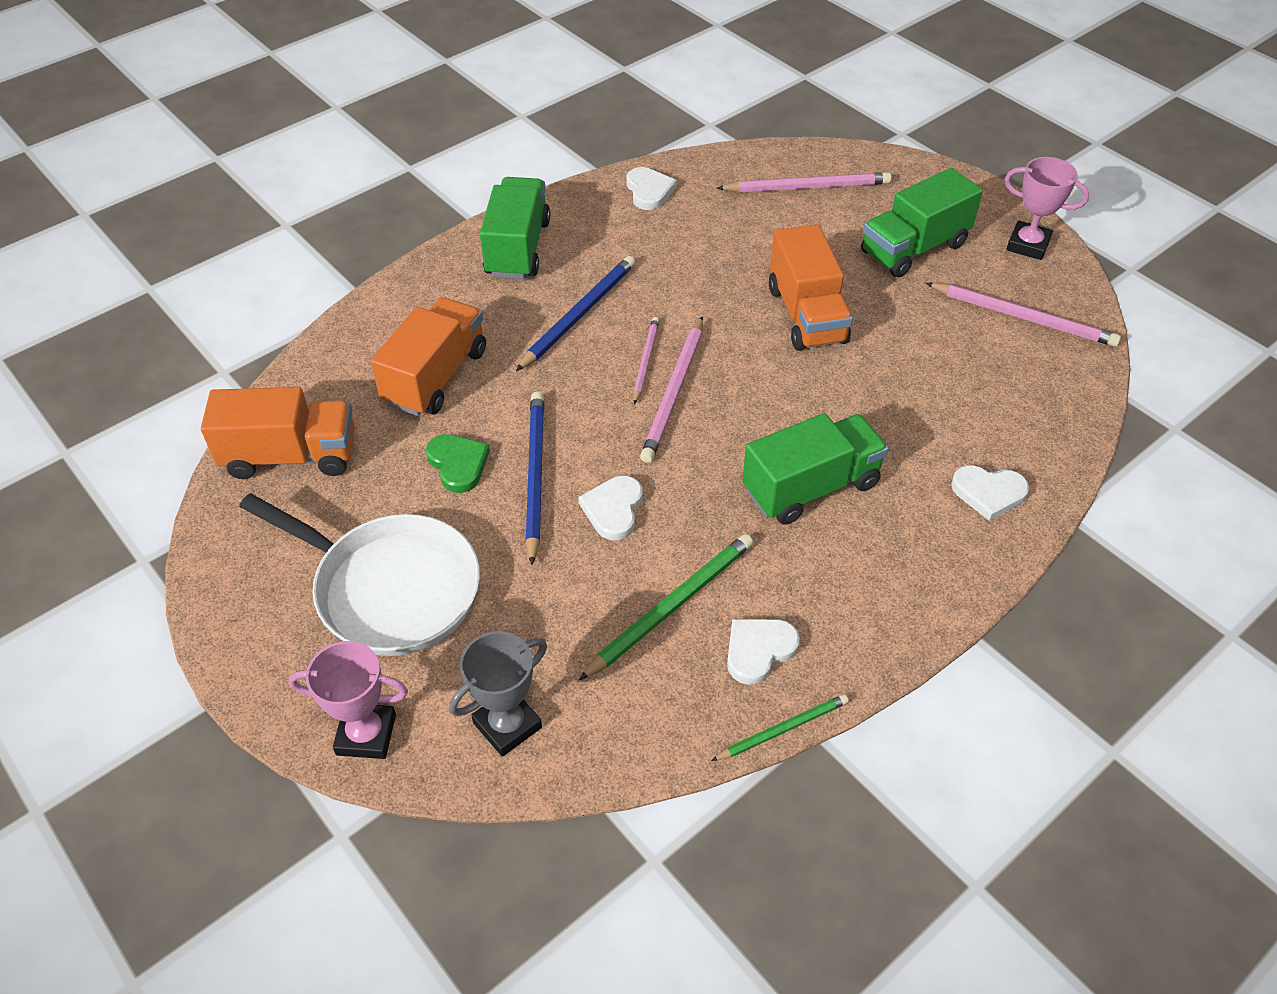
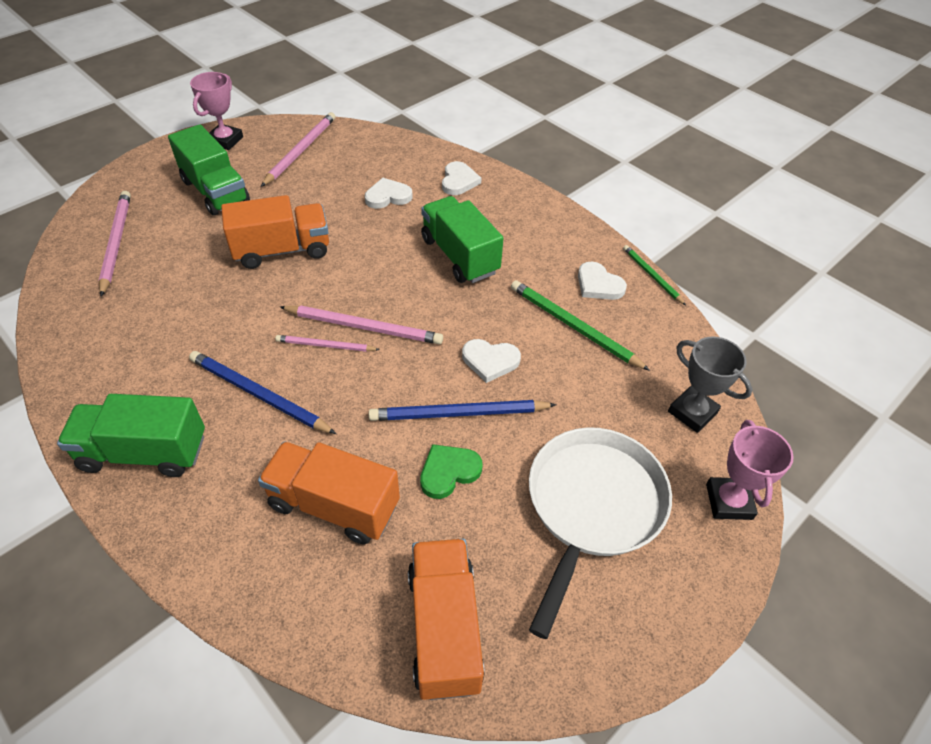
camera: 95 degrees left, 0 degrees up
white heart [626,167,677,210] -> white heart moved to [365,178,413,209]

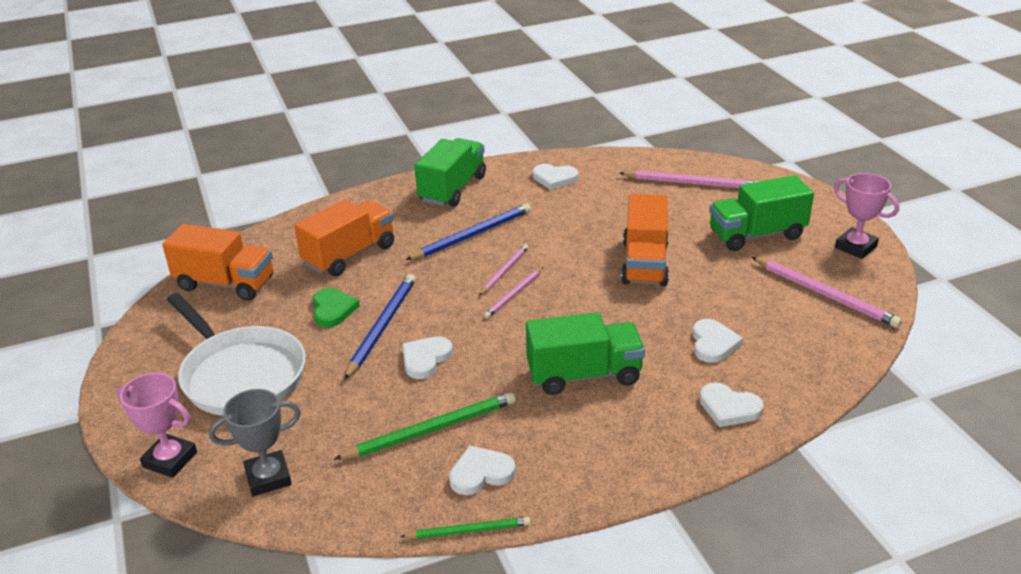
camera: 115 degrees right, 15 degrees down
pink pencil [280,305,443,344] -> pink pencil [484,267,543,318], size x0.61
none -> white heart [533,164,578,190]

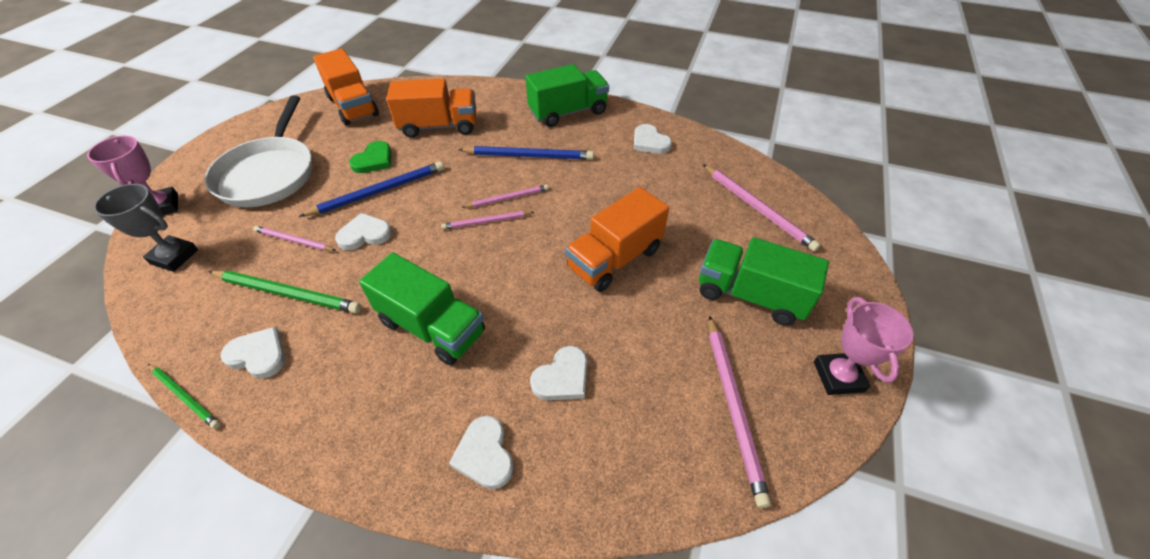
camera: 40 degrees right, 15 degrees up
none -> pink pencil [253,226,336,251]

